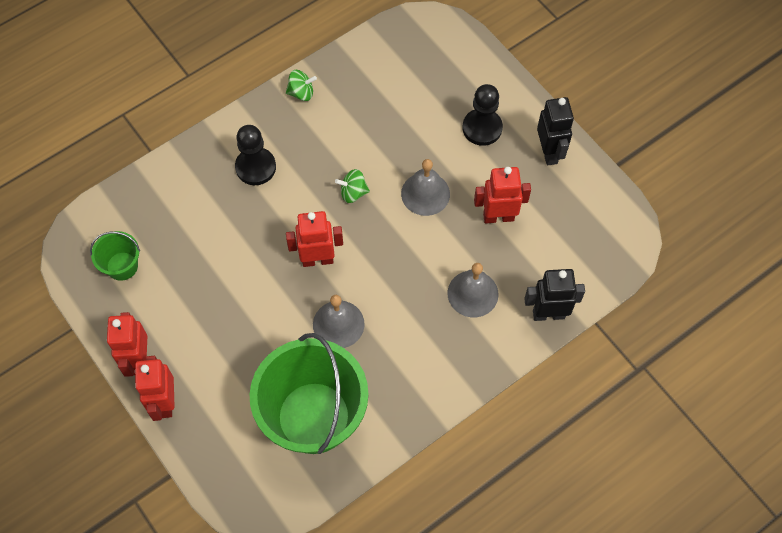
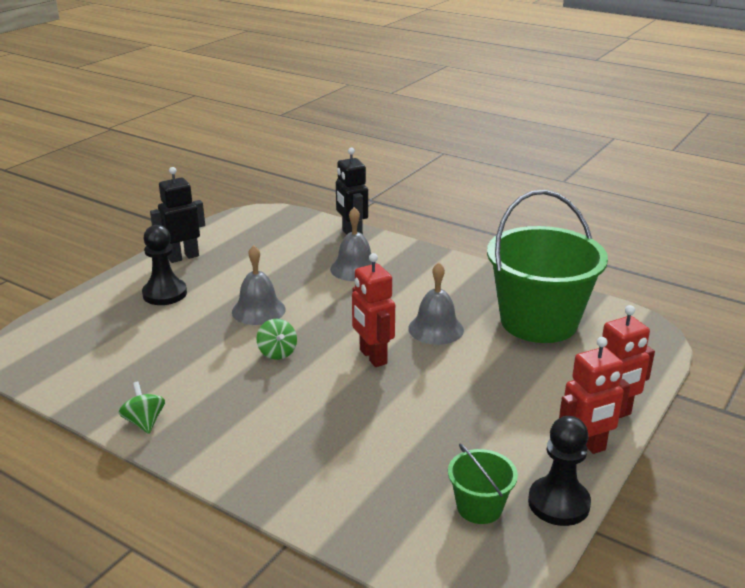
camera: 110 degrees left, 35 degrees down
black pawn [235,125,276,185] -> black pawn moved to [528,416,591,526]
red robot [474,167,531,224] -> none

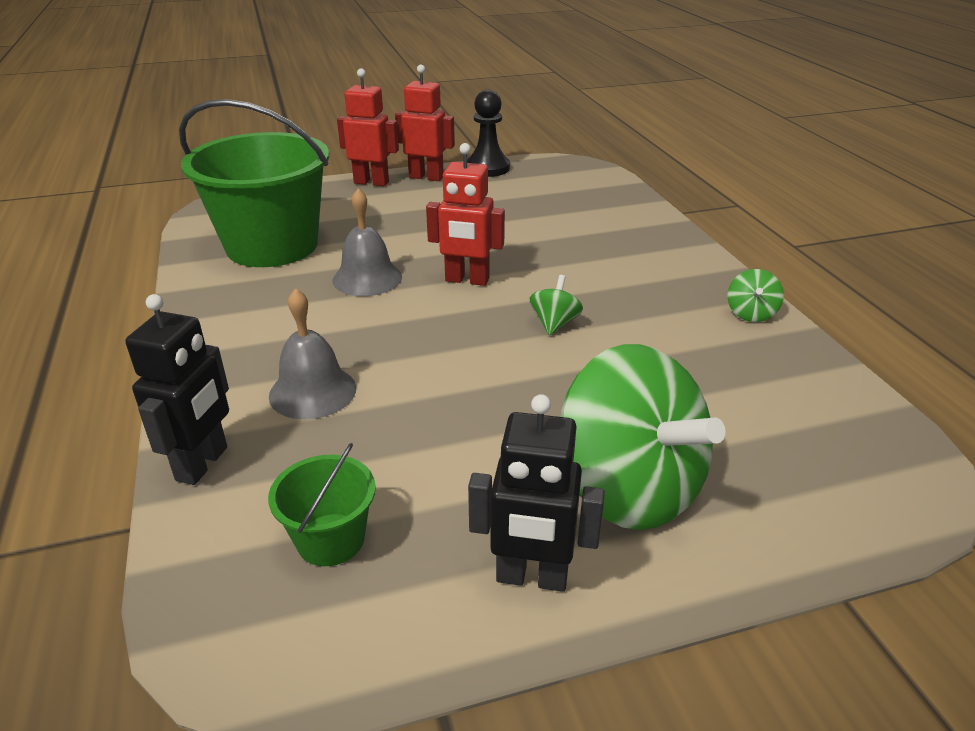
camera: 140 degrees left, 5 degrees up
black pawn [142,225,187,305] -> green spinning top [561,344,725,530]
grey bell [232,245,286,325] -> none
red robot [352,253,395,367] -> red robot turned 90 degrees clockwise [426,143,505,286]
green bucket [448,443,518,524] -> green bucket moved to [268,443,376,566]

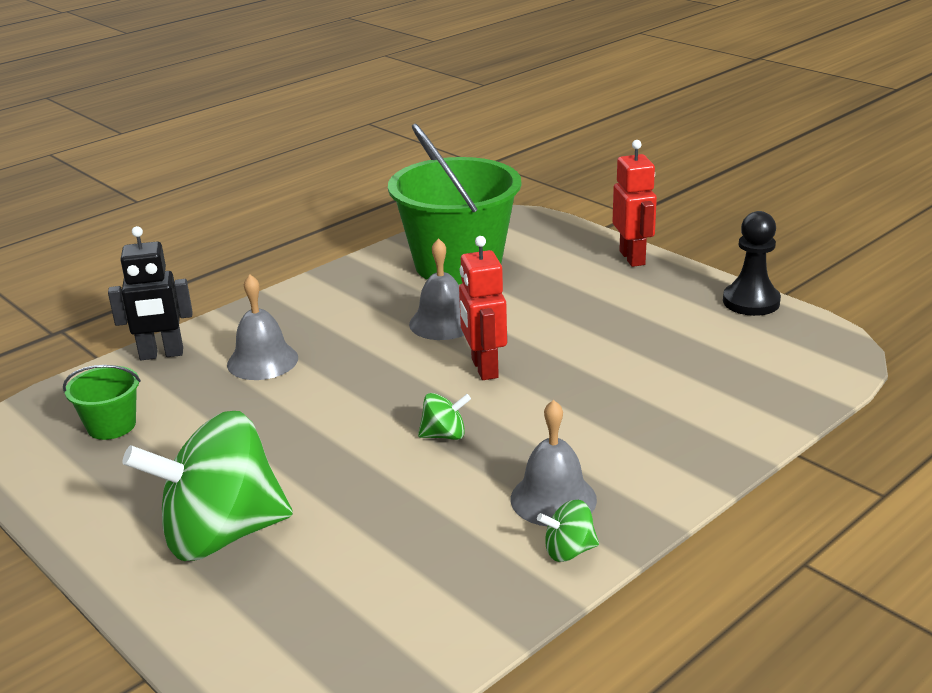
camera: 65 degrees right, 5 degrees down
red robot [395,65,455,181] -> none
black robot [468,394,605,592] -> none
green spinning top [561,344,725,530] -> green spinning top turned 45 degrees clockwise [122,411,293,561]
none -> grey bell [511,400,597,527]

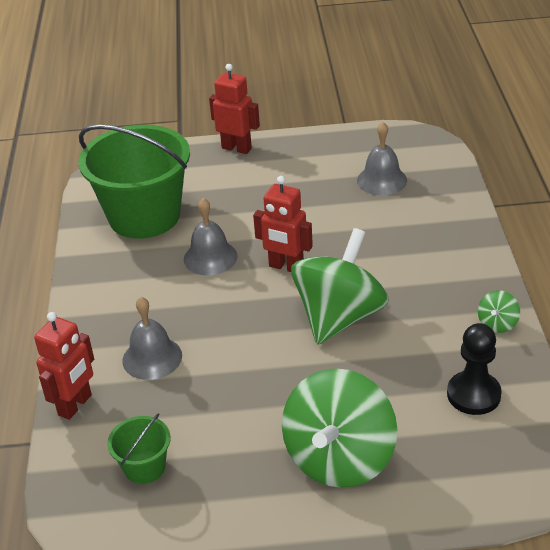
camera: 50 degrees left, 10 degrees up
black robot [108,226,193,360] -> red robot [34,312,94,420]
green spinning top [418,393,471,440] -> green spinning top [291,228,389,344], size x2.45
grey bell [511,400,597,527] -> grey bell moved to [357,122,407,195]
black pawn [723,211,781,316] -> black pawn moved to [447,323,502,415]

